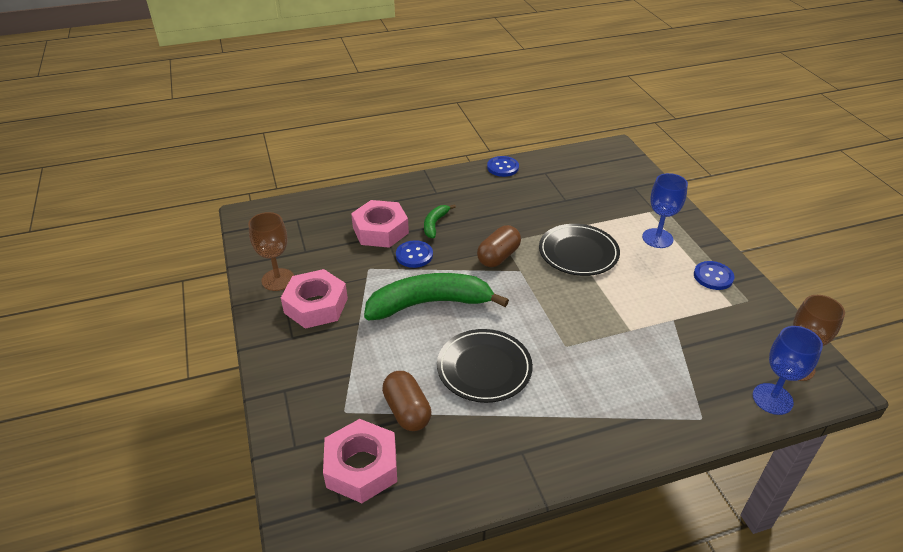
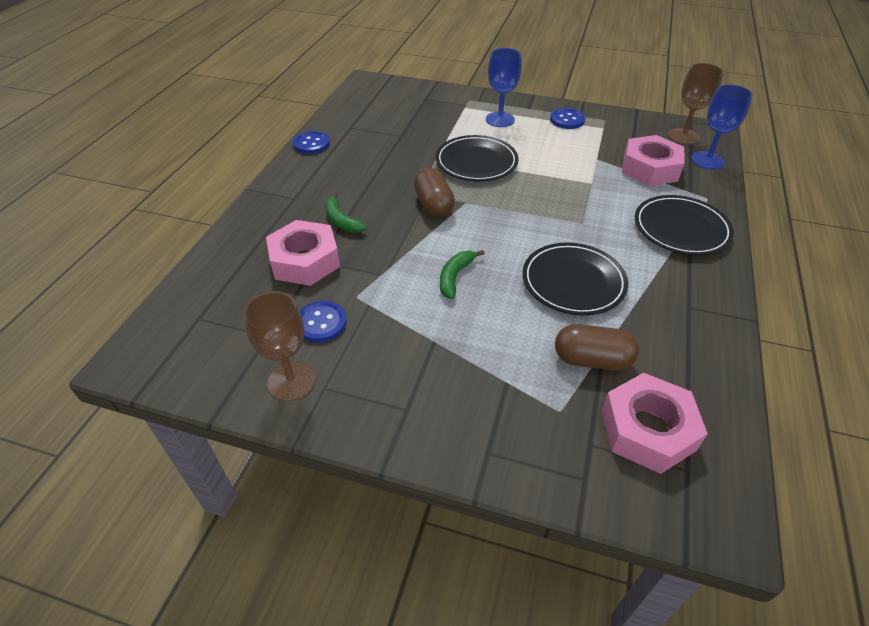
camera: 55 degrees left, 5 degrees up
pink nut [281,269,348,329] -> pink nut moved to [622,135,685,186]
green banana [364,273,509,320] -> green banana [440,250,484,299], size x0.46
blue button [396,240,433,268] -> blue button moved to [299,301,347,342]
none -> black plate [635,195,734,255]

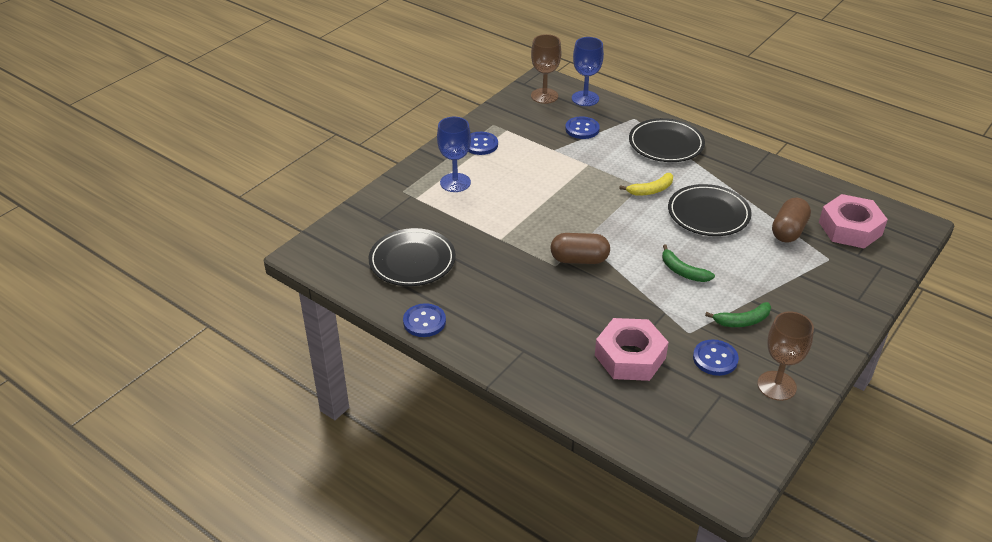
camera: 70 degrees left, 5 degrees down
green banana [325,192,367,233] -> green banana moved to [705,302,771,327]
black plate [436,135,519,181] -> black plate moved to [369,228,456,286]
pink nut [622,135,685,186] -> blue button [565,116,600,139]
none -> yellow banana [619,173,673,196]

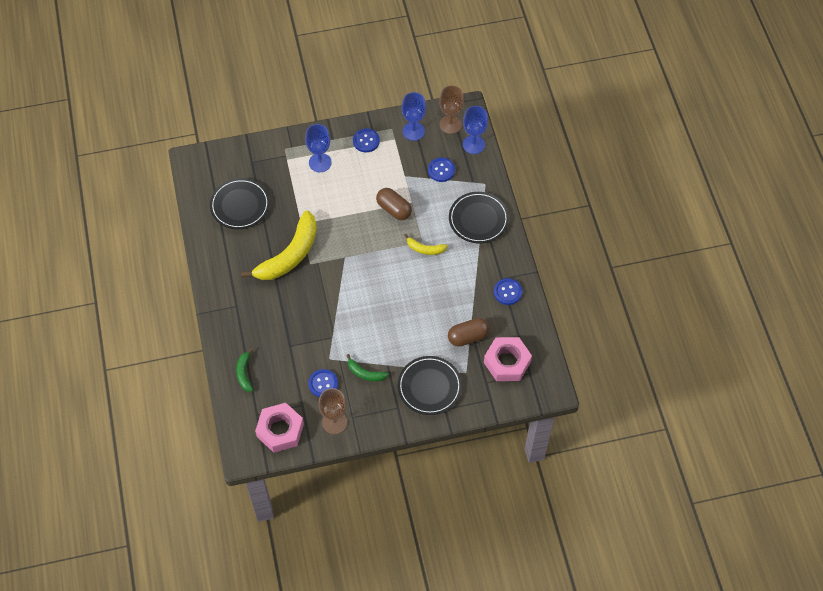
camera: 40 degrees right, 20 degrees up
blue button [403,303,446,337] -> blue button moved to [494,278,522,305]
brown capsule [550,233,610,264] -> brown capsule moved to [376,188,412,220]
pink nut [595,318,669,381] -> pink nut moved to [255,403,304,452]
green banana [662,244,715,282] -> green banana moved to [236,348,253,392]
black plate [668,184,752,236] -> black plate moved to [398,356,462,415]
none -> yellow banana [241,210,317,280]
none -> blue goblet [401,92,426,141]

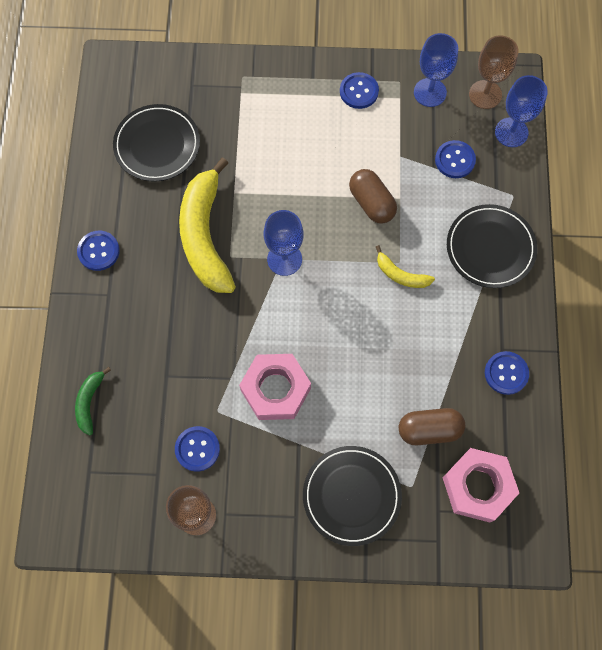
camera: 15 degrees right, 10 degrees up
yellow banana [241,210,317,280] -> yellow banana turned 120 degrees clockwise [179,157,236,293]
pink nut [255,403,304,452] -> pink nut moved to [239,354,311,420]
blue goblet [305,124,332,172] -> blue goblet moved to [264,210,304,276]
green banana [346,354,389,381] -> none
none -> blue button [77,231,120,271]

